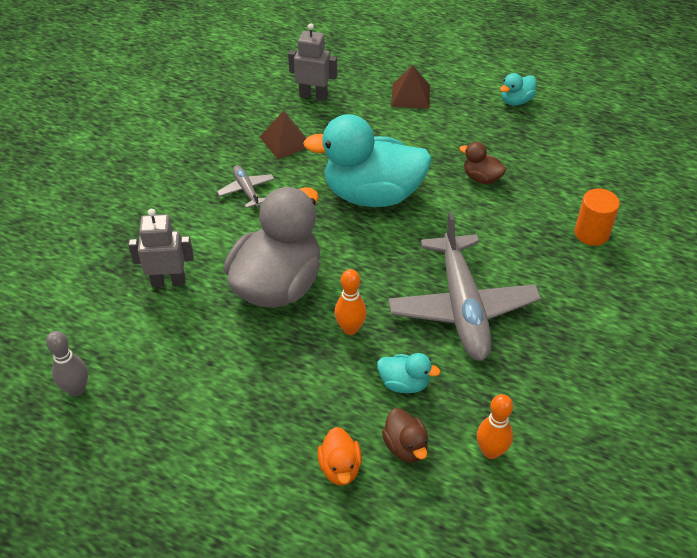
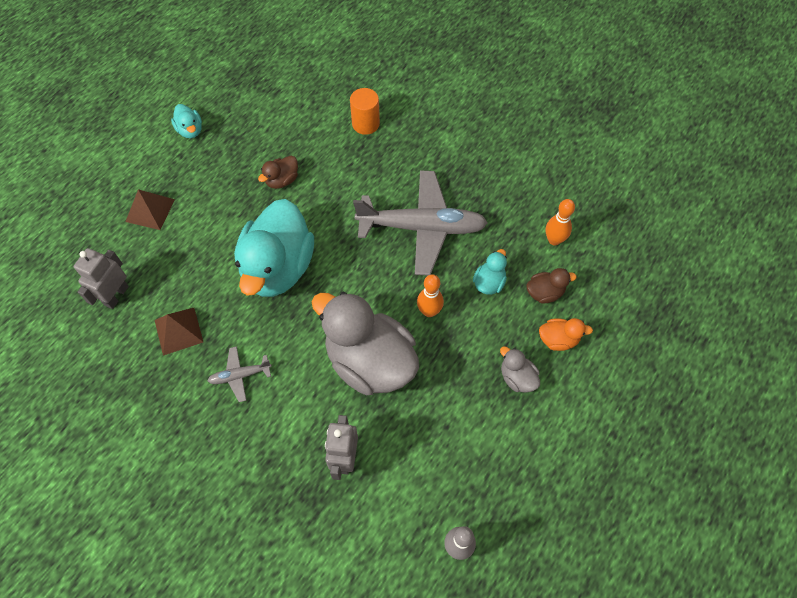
camera: 80 degrees left, 15 degrees up
none -> grey duck [500,346,540,393]

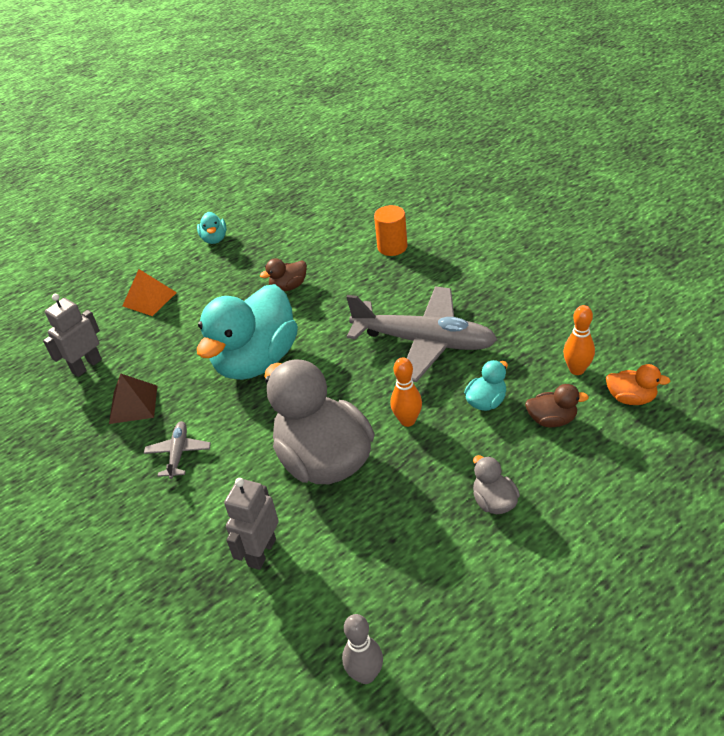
camera: 20 degrees right, 20 degrees down
brown pyramid [125,189,175,230] -> orange pyramid [122,269,177,316]
grey plane [207,346,272,402] -> grey plane turned 90 degrees clockwise [144,421,211,479]
orange duck [539,318,593,351] -> orange duck moved to [606,364,670,405]

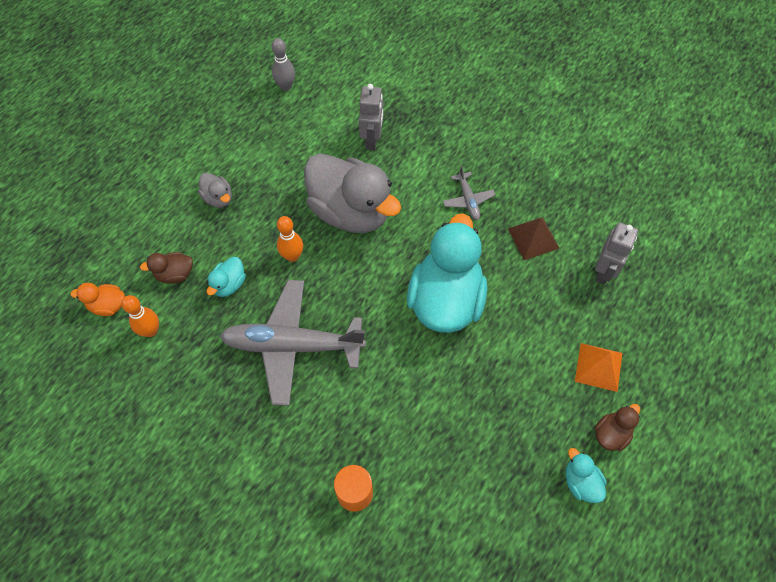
camera: 160 degrees right, 20 degrees up
brown duck [260,258,307,292] -> brown duck moved to [594,404,640,451]

